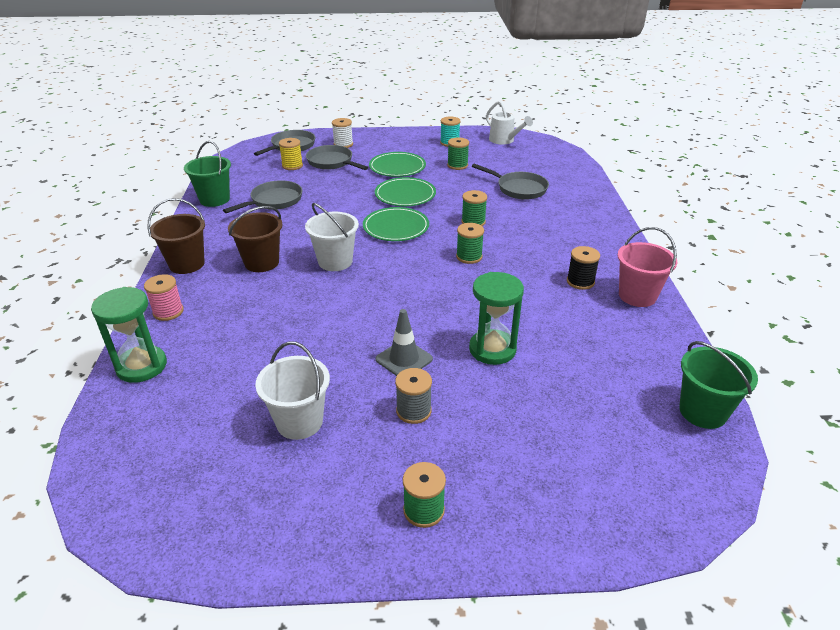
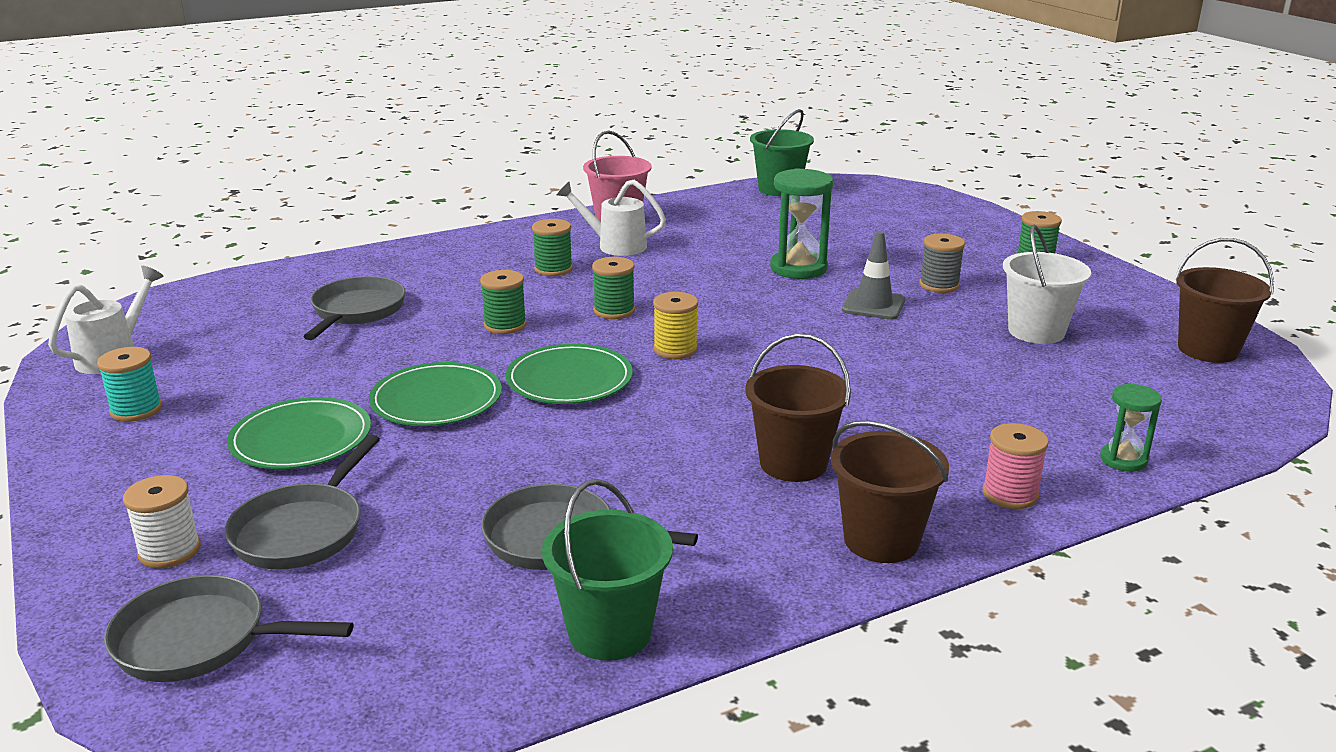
camera: 115 degrees left, 10 degrees down
green hourglass [91,287,167,383] -> green hourglass [1100,383,1162,472], size x0.58
yellow spool [279,138,303,170] -> yellow spool moved to [653,292,698,359]
white bucket [305,203,359,271] -> none
green spool [447,137,469,170] -> green spool moved to [532,219,573,276]
black spool [567,246,600,290] -> white watering can [557,180,666,256]
none -> brown bucket [1175,238,1274,363]

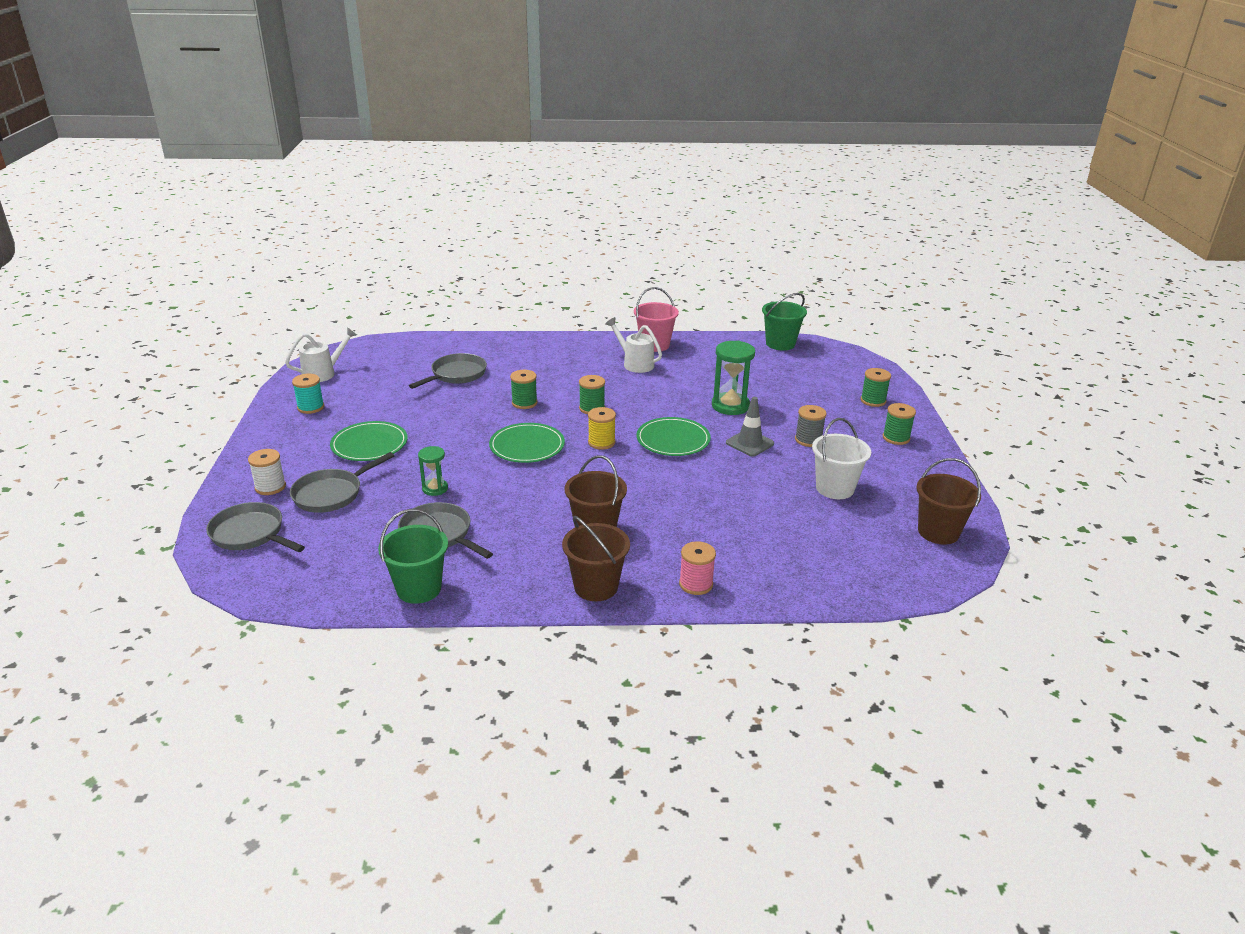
camera: 25 degrees right, 5 degrees up
green plate [369,362,502,426] -> green plate moved to [636,417,711,456]
green spool [532,219,573,276] -> green spool moved to [861,368,891,407]
green hourglass [1100,383,1162,472] -> green hourglass moved to [418,446,448,496]

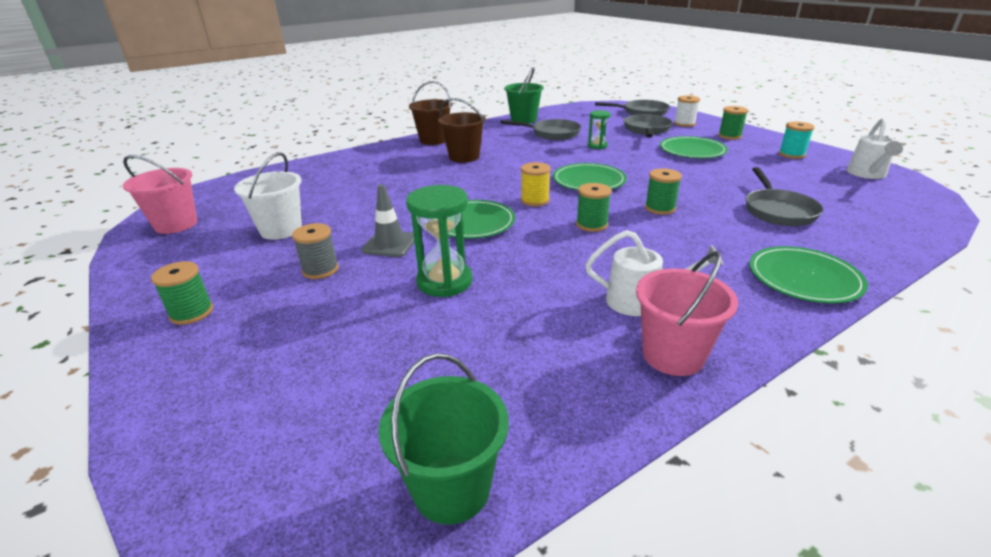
camera: 150 degrees right, 0 degrees up
pink spool [679,541,716,595] -> none
green spool [861,368,891,407] -> green spool moved to [718,106,748,140]
brown bucket [916,458,981,545] -> pink bucket [123,155,197,234]
none -> green plate [749,246,868,303]

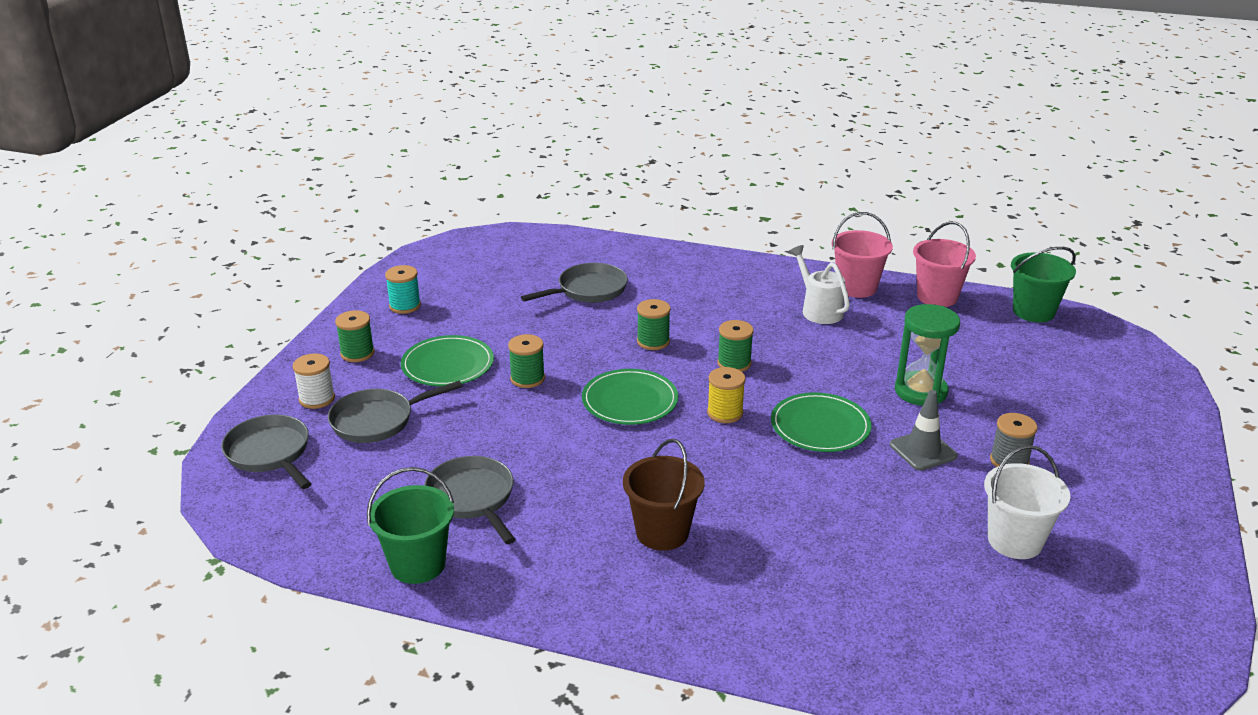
camera: 130 degrees left, 0 degrees up
pink bucket [123,155,197,234] -> pink bucket moved to [913,222,976,307]
green spool [151,261,213,325] -> green spool moved to [508,334,545,388]
brown bucket [409,81,452,145] -> none
green hourglass [588,110,611,149] -> none
green plate [749,246,868,303] -> none
white watering can [846,118,903,179] -> none

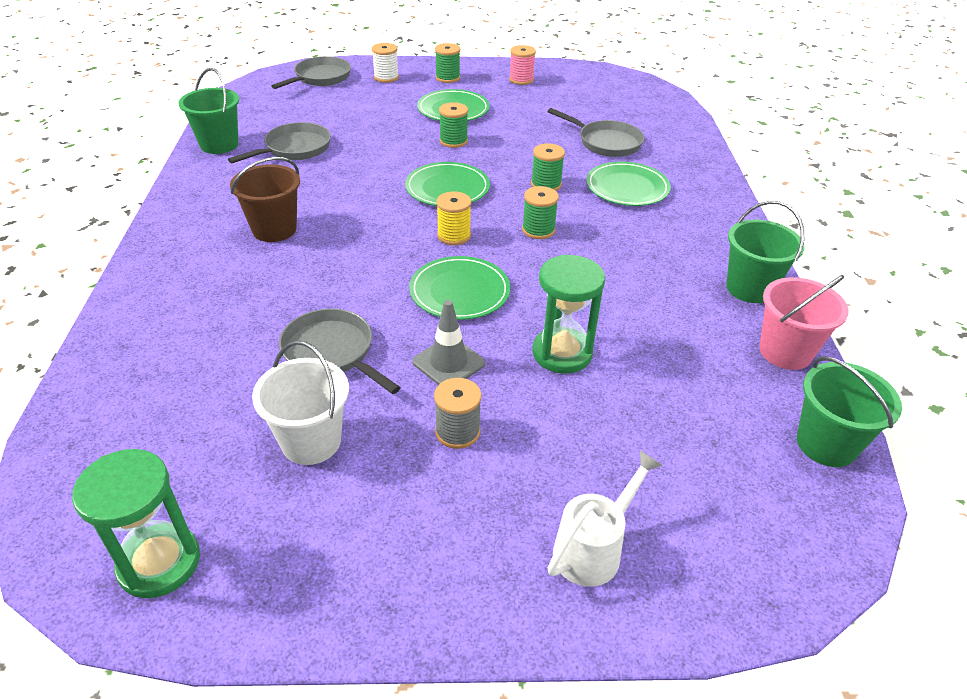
camera: 70 degrees right, 10 degrees up
grey pan [328,381,462,443] -> grey pan moved to [279,309,401,394]
turquoise spool [385,265,421,314] -> pink spool [509,45,536,85]
white watering can [789,245,850,324] -> white watering can moved to [547,450,663,587]
pink bucket [832,212,893,298] -> green bucket [726,201,804,303]
none -> green hourglass [72,449,200,598]
none -> green plate [586,162,671,206]

